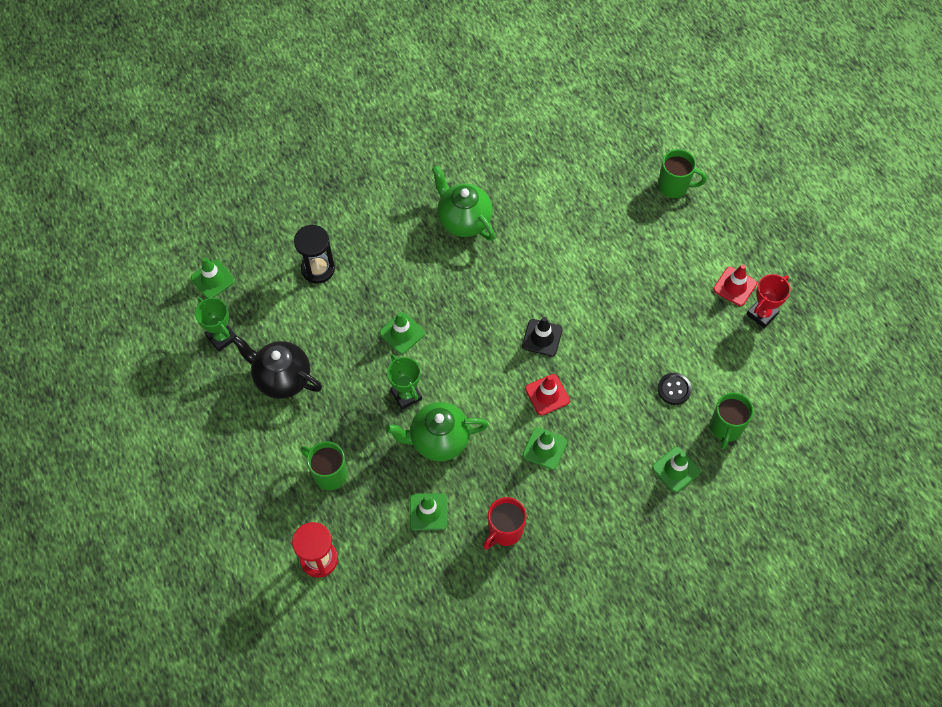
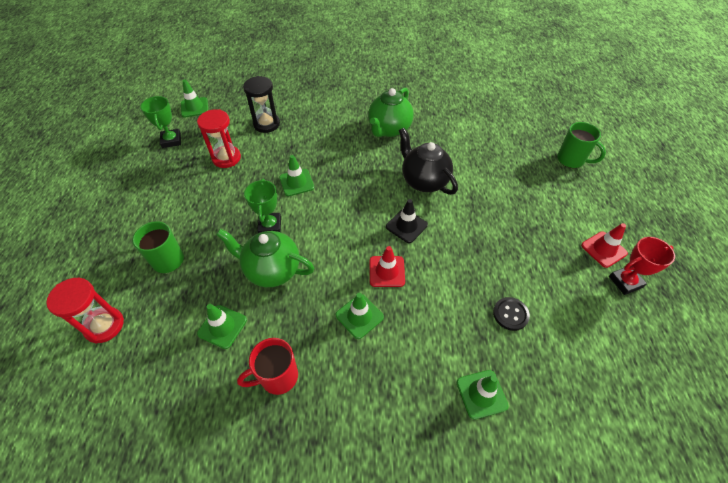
camera: 25 degrees right, 10 degrees down
black teapot [232,335,322,399] -> black teapot moved to [399,128,458,195]
green teapot [432,165,495,241] -> green teapot turned 135 degrees counterclockwise [368,87,414,137]
green mug [710,392,754,449] -> none
none -> red hourglass [197,109,241,168]

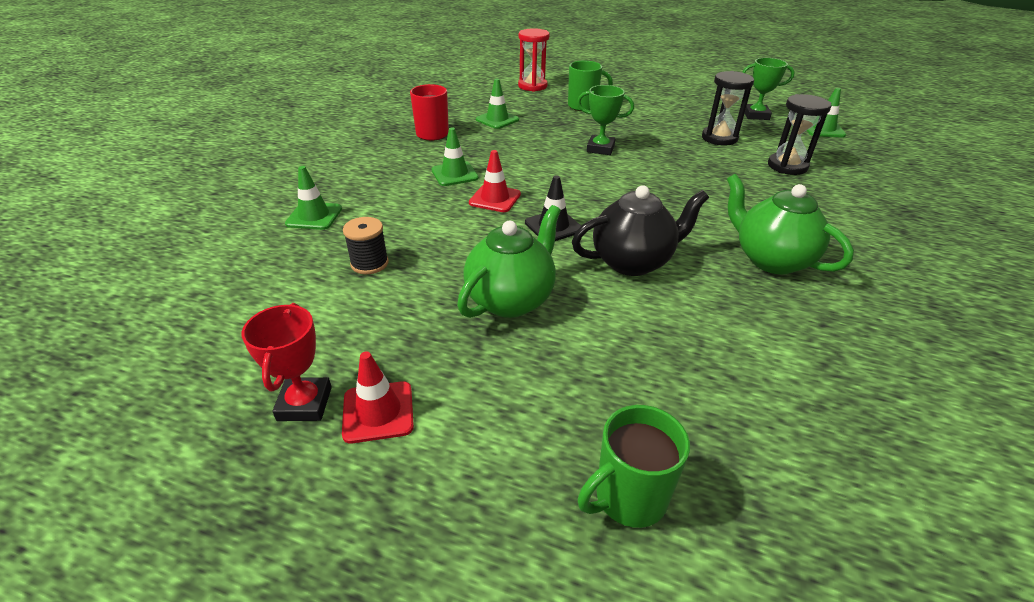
camera: 110 degrees right, 15 degrees down
red hourglass [197,109,241,168] -> black hourglass [702,71,754,145]
green teapot [216,229,314,287] -> green teapot moved to [457,205,561,318]
green traffic cone [279,155,314,196] -> none
black button [493,297,530,331] -> black spool [343,217,389,274]

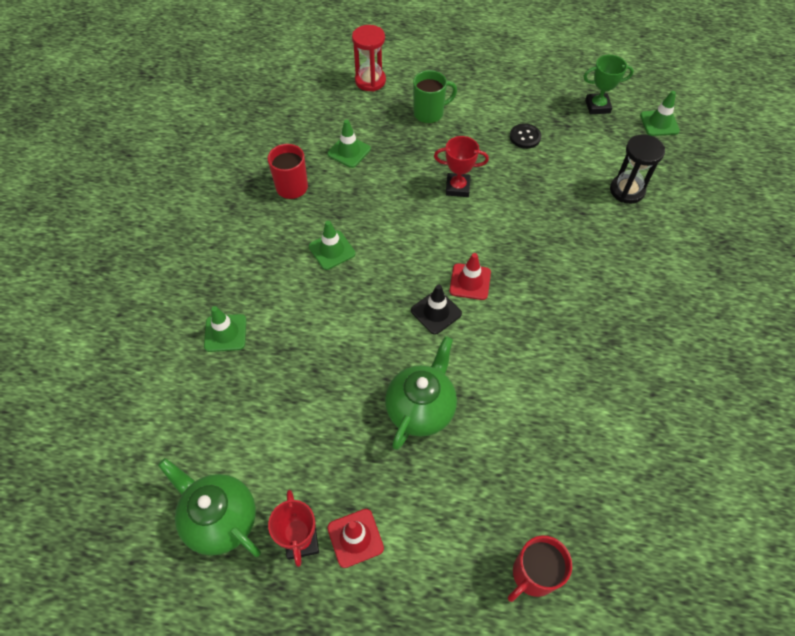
camera: 10 degrees left, 20 degrees up
black spool [343,217,389,274] -> none
red traffic cone [469,150,521,212] -> red traffic cone moved to [449,253,491,300]
black teapot [572,185,709,276] -> none
green trophy [577,85,634,155] -> red trophy [434,136,489,197]
green mug [578,405,690,528] -> red mug [508,535,572,602]
black hourglass [702,71,754,145] -> none
green teapot [727,173,854,274] -> green teapot moved to [158,458,261,557]
none -> black button [510,123,541,149]

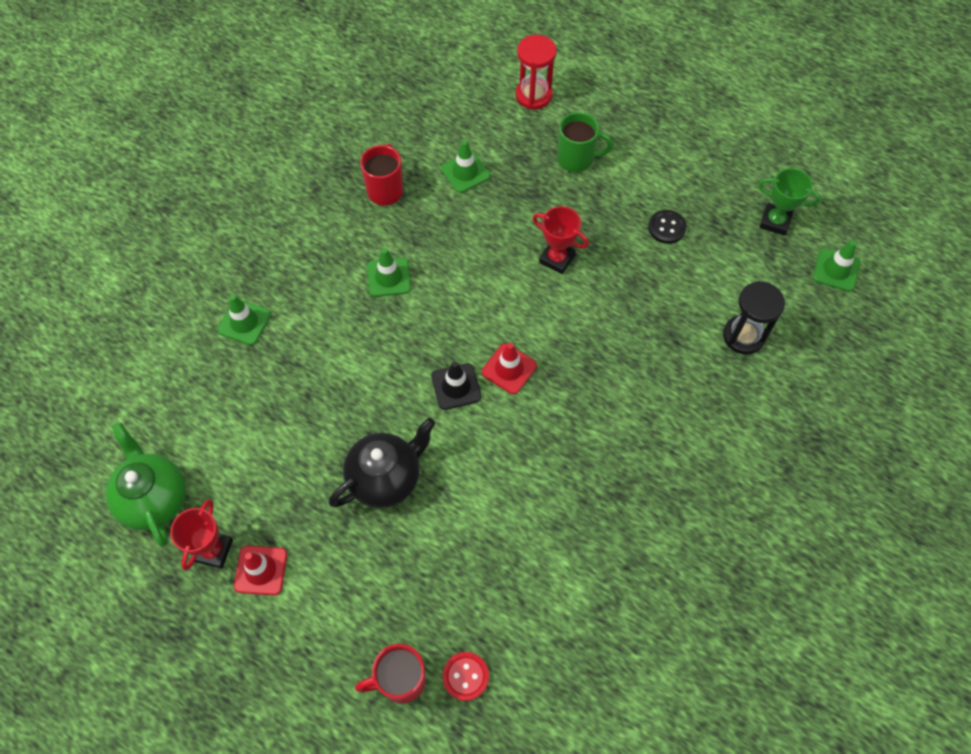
camera: 25 degrees right, 5 degrees up
green teapot [385,336,457,450] -> black teapot [329,418,435,508]
none -> red button [442,652,489,701]

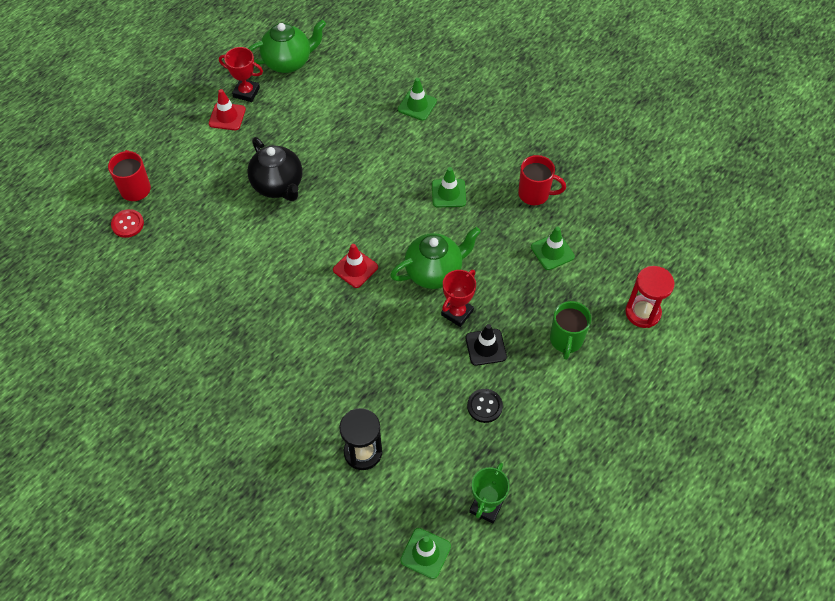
camera: 95 degrees right, 5 degrees down
black traffic cone [431,361,481,410] -> black traffic cone moved to [465,324,507,366]
none -> green teapot [390,227,481,289]

